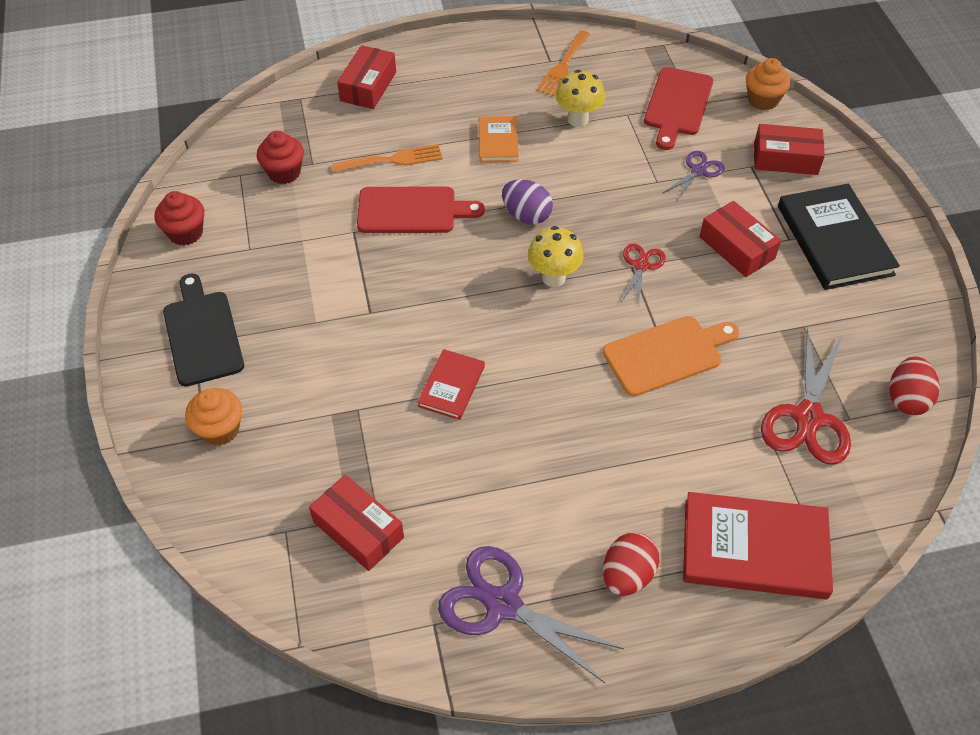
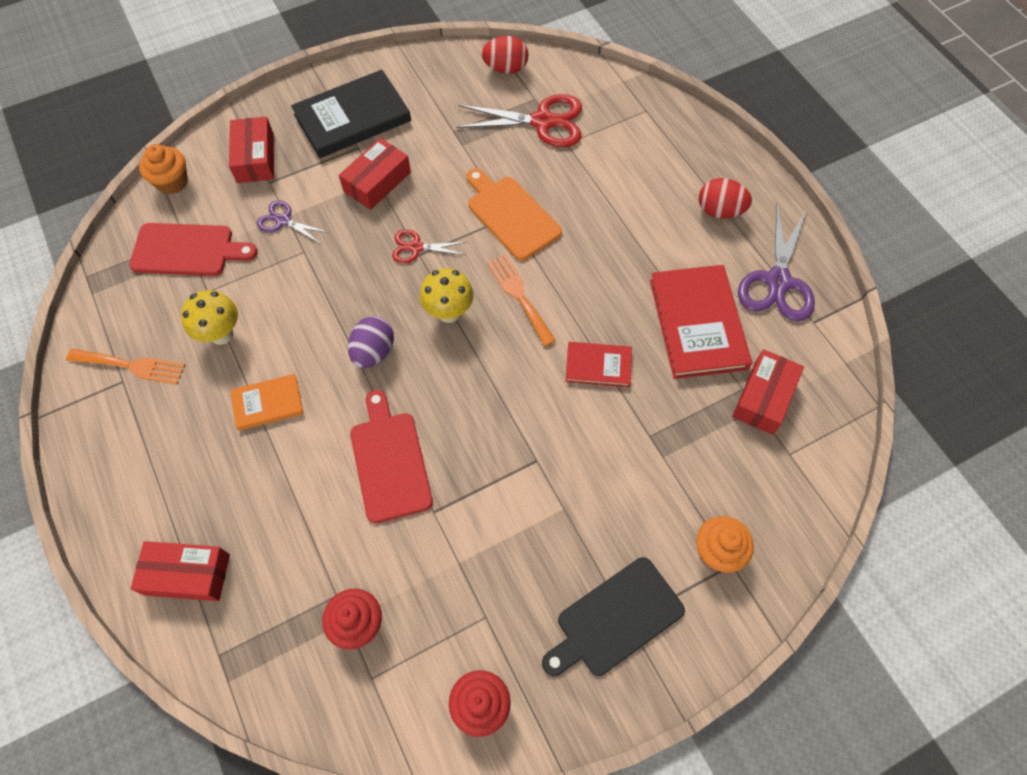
camera: 105 degrees left, 10 degrees up
orange fork [332,144,443,173] -> orange fork moved to [487,254,556,346]
red book [683,492,833,599] -> red book moved to [650,265,752,379]

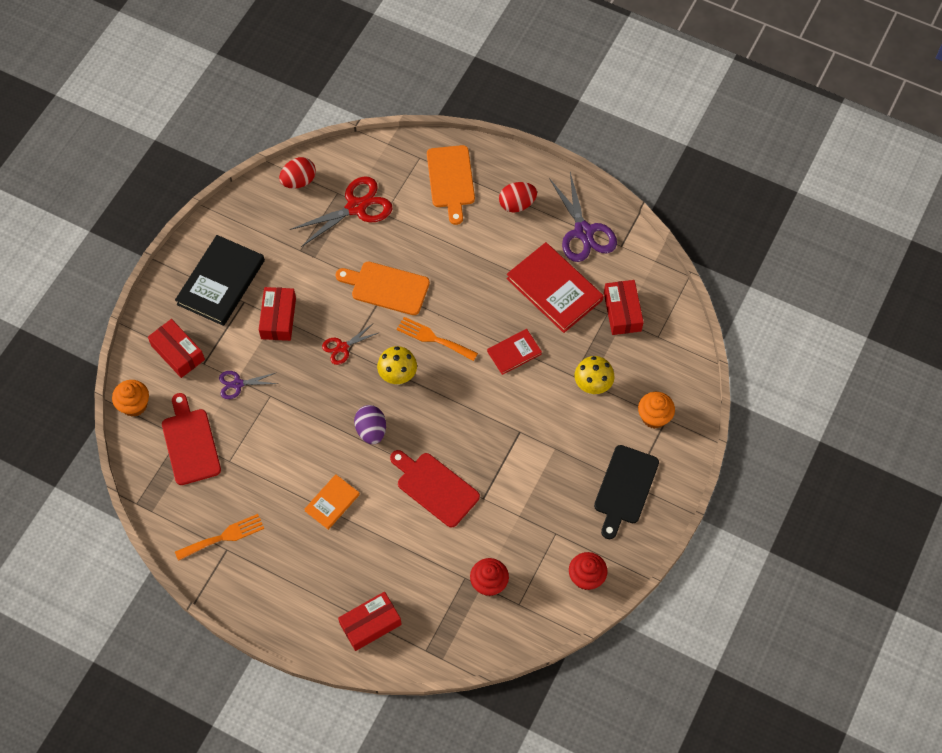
camera: 35 degrees left, 0 degrees up
red cutting board [129,223,257,276] -> red cutting board turned 75 degrees counterclockwise [162,393,221,485]
yellow mushroom [181,290,238,345] -> yellow mushroom moved to [574,356,615,394]
none -> orange cutting board [427,145,475,225]

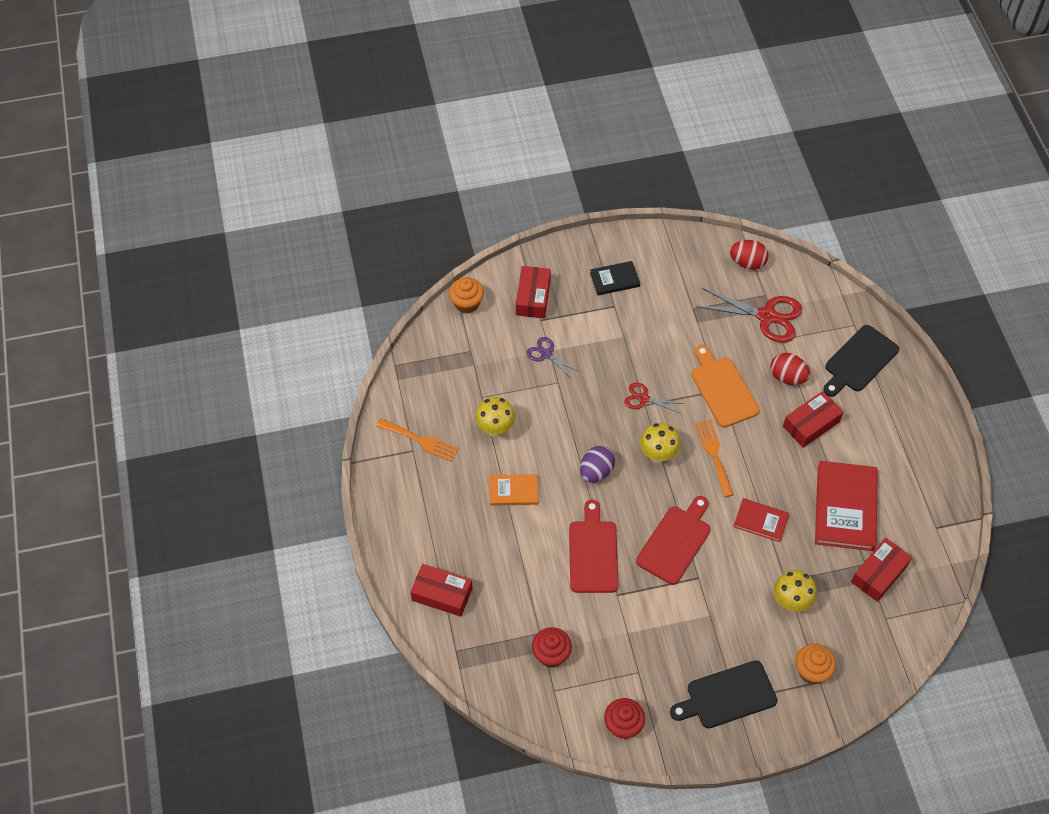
camera: 50 degrees right, 5 degrees down
red cutting board [162,393,221,485] -> red cutting board moved to [636,496,711,585]
black book [175,235,265,326] -> black book [590,261,640,295], size x0.54
red box [259,287,296,341] -> red box moved to [783,391,843,448]
orange cutting board [427,145,475,225] -> black cutting board [823,325,899,397]
red egg [499,182,537,213] -> red egg moved to [771,353,810,385]
purple scissors [549,172,617,262] -> none
none -> yellow mushroom [475,397,515,437]

